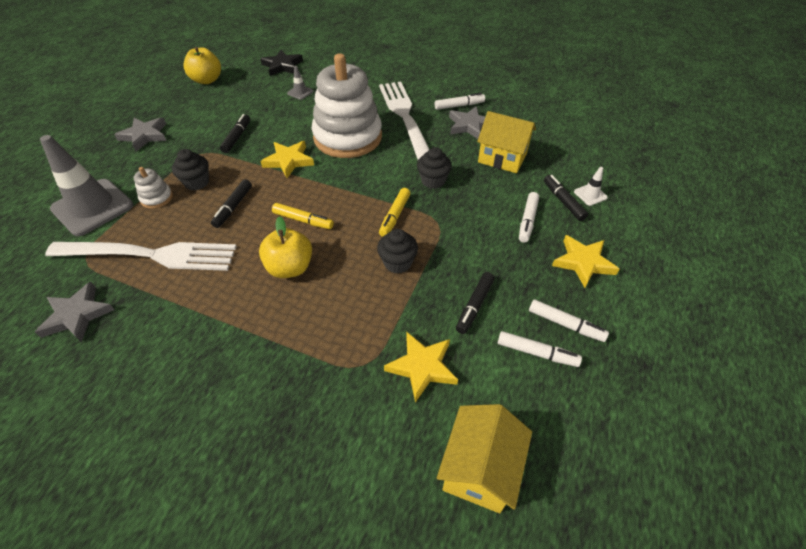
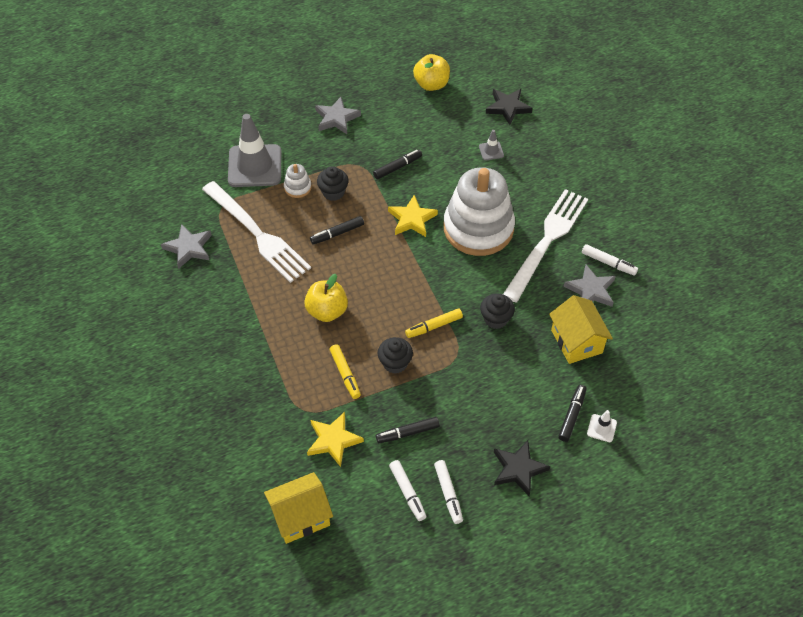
camera: 45 degrees right, 5 degrees up
yellow marker [272,203,334,229] -> yellow marker moved to [330,344,361,399]
white marker [519,192,539,243] -> none
yellow star [552,235,619,288] -> black star [494,440,551,496]

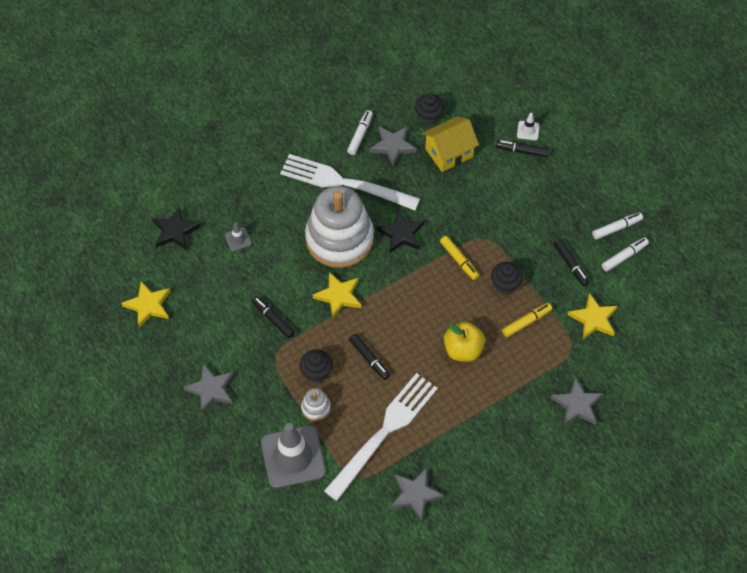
camera: 100 degrees left, 5 degrees up
yellow house [264,472,333,544] -> none
yellow apple [413,54,450,91] -> yellow star [121,281,171,328]
black cupcake [480,293,515,329] -> black cupcake moved to [415,94,444,125]
black star [494,440,551,496] -> black star moved to [376,210,424,253]
none -> grey star [551,377,603,425]

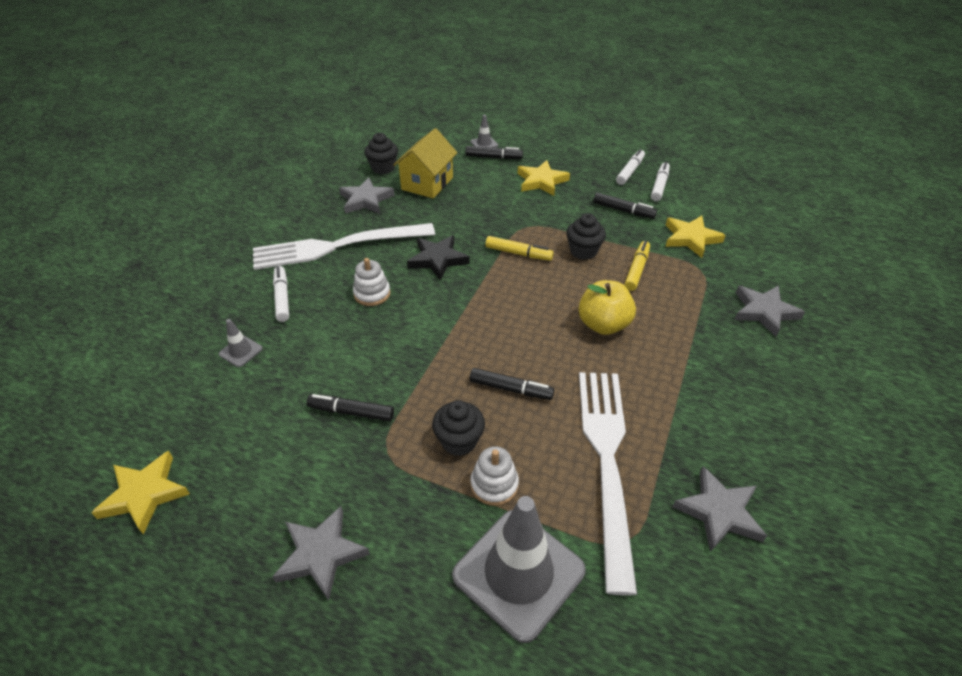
camera: 35 degrees left, 15 degrees down
black star [152,207,201,250] -> none
white stacking toy [305,186,374,268] -> white stacking toy [353,258,391,306], size x0.40
yellow star [313,272,361,318] -> yellow star moved to [518,160,570,196]
white marker [347,110,373,155] -> white marker moved to [273,266,289,322]
black marker [496,140,549,157] -> black marker turned 150 degrees counterclockwise [466,146,523,159]
white traffic cone [517,113,540,140] -> grey traffic cone [470,115,498,148]

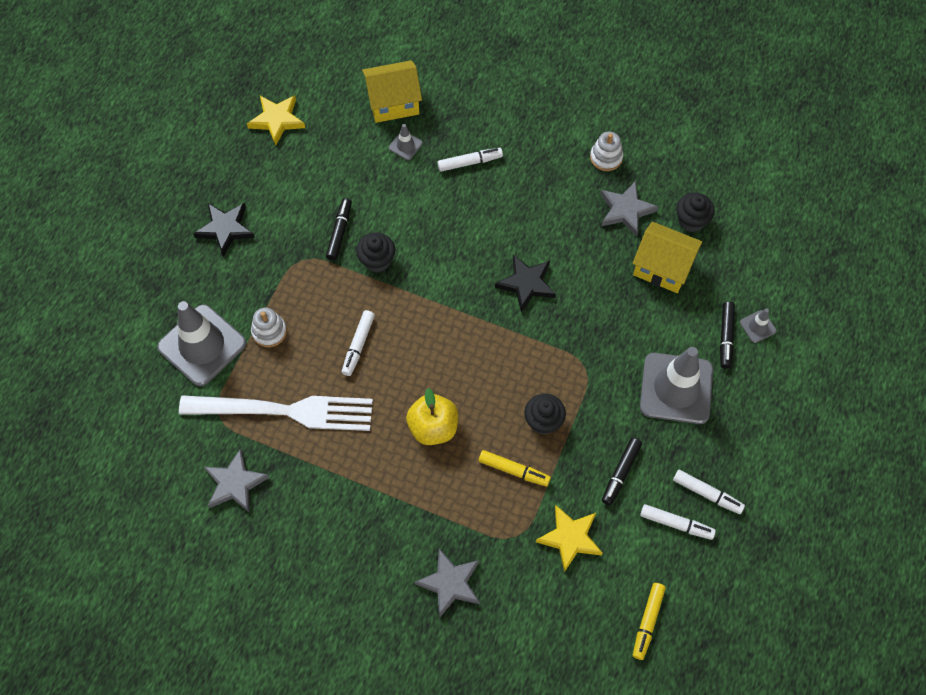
camera: 90 degrees right, 20 degrees up
white fork [253,223,435,270] -> none
grey star [272,506,370,601] -> black star [193,203,255,257]
white stacking toy [353,258,391,306] -> white stacking toy moved to [590,131,623,171]
black cupcake [432,400,485,456] -> black cupcake moved to [356,232,395,273]
black marker [470,368,554,400] -> white marker [342,310,375,376]
yellow marker [485,236,554,261] -> yellow marker moved to [633,583,666,660]
yellow star [518,160,570,196] -> grey traffic cone [640,347,713,424]
none -> yellow house [362,60,422,123]

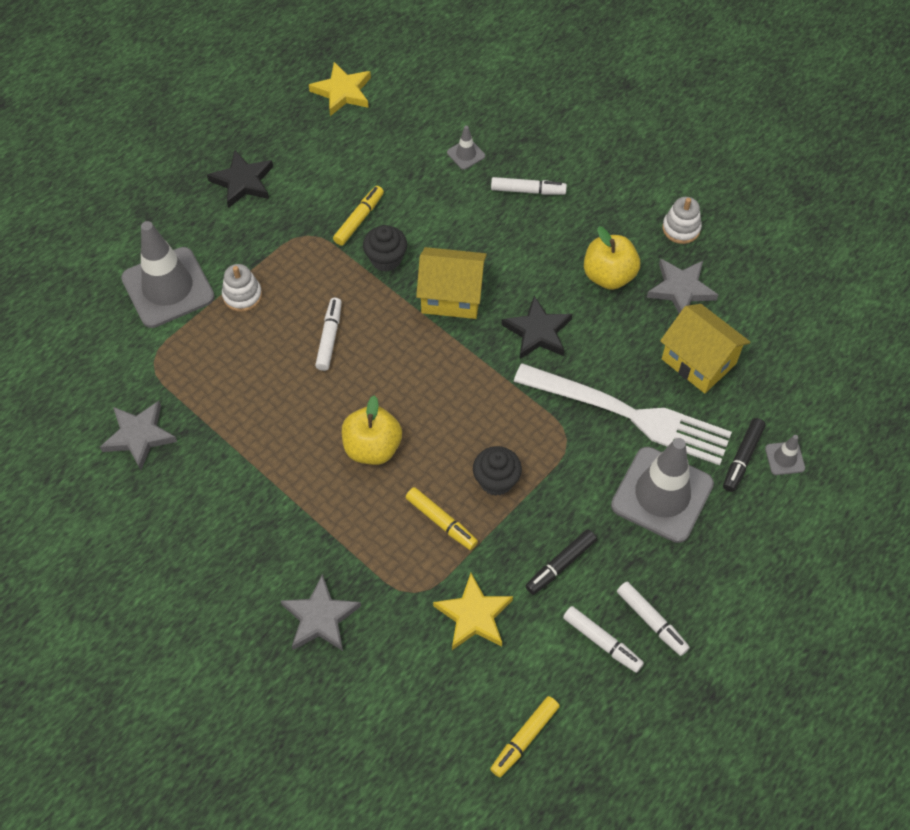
camera: 20 degrees right, 5 degrees down
white fork [179,395,373,431] -> white fork moved to [513,363,732,465]
black marker [326,198,352,261] -> yellow marker [333,186,384,246]
white marker [342,310,375,376] -> white marker turned 150 degrees clockwise [315,298,342,371]
yellow house [362,60,422,123] -> yellow house moved to [416,247,487,319]
black cupcake [676,192,715,232] -> none
none -> yellow apple [584,226,640,290]

